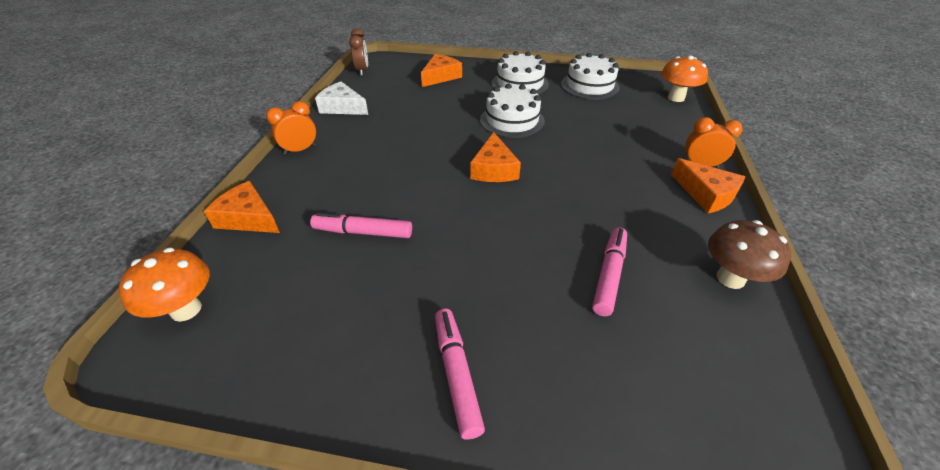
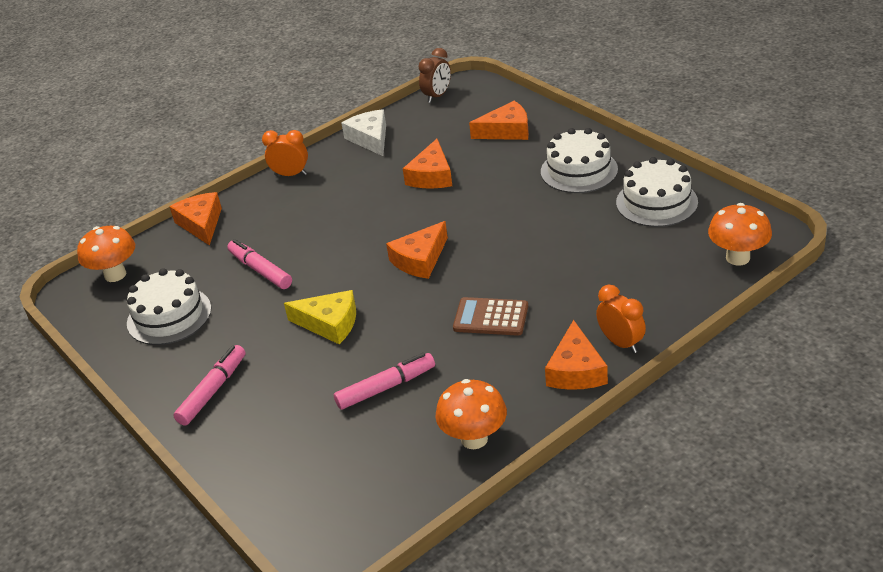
camera: 45 degrees right, 5 degrees down
white cake [480,84,545,138] -> white cake moved to [127,268,211,345]
brown mushroom [708,220,791,289] -> orange mushroom [436,379,507,449]
none -> yellow cheese [284,290,356,344]
none -> orange cheese [403,139,452,189]
none -> brown calculator [453,297,528,336]

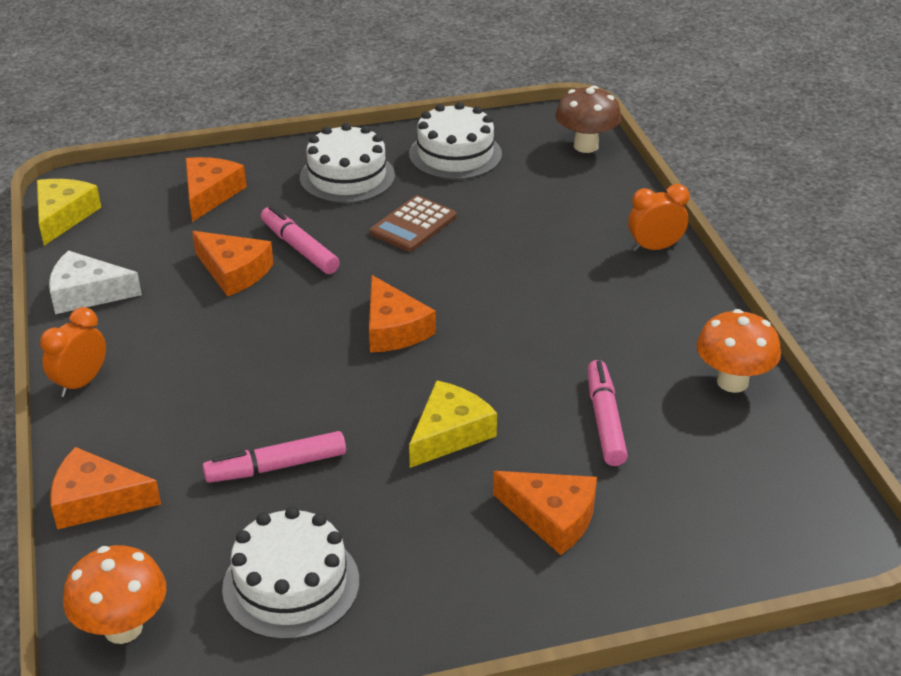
camera: 70 degrees left, 0 degrees up
pink marker [173,345,246,426] -> pink marker moved to [261,206,340,274]
brown clock [418,48,451,103] -> yellow cheese [37,179,101,245]
brown calculator [453,297,528,336] -> brown calculator moved to [370,195,457,252]
orange cheese [545,320,608,390] -> orange cheese moved to [493,471,597,555]
orange mushroom [708,203,772,266] -> brown mushroom [555,86,621,153]

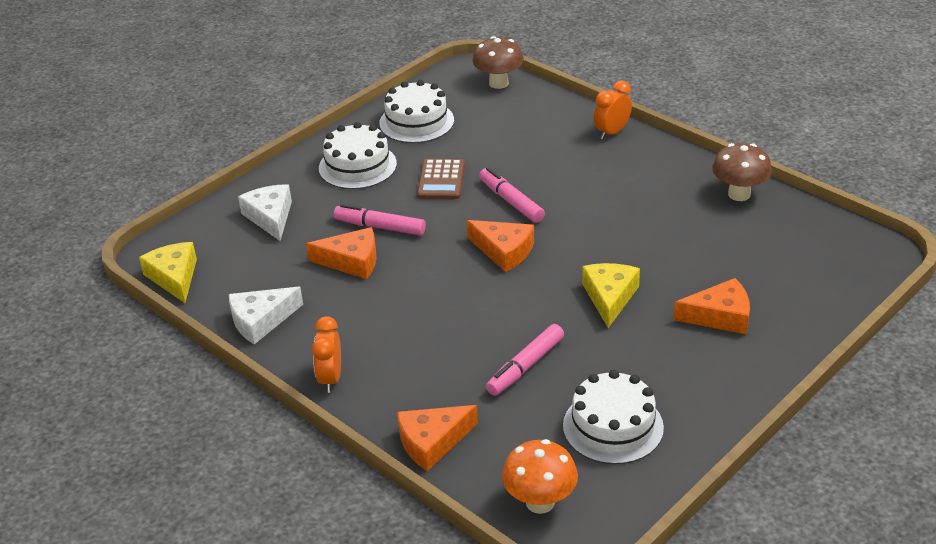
camera: 30 degrees left, 0 degrees up
orange cheese [186,157,247,222] -> white cheese [238,184,292,241]
pink marker [587,360,628,466] -> pink marker moved to [479,167,545,223]
orange mushroom [696,309,781,393] -> brown mushroom [712,143,772,201]

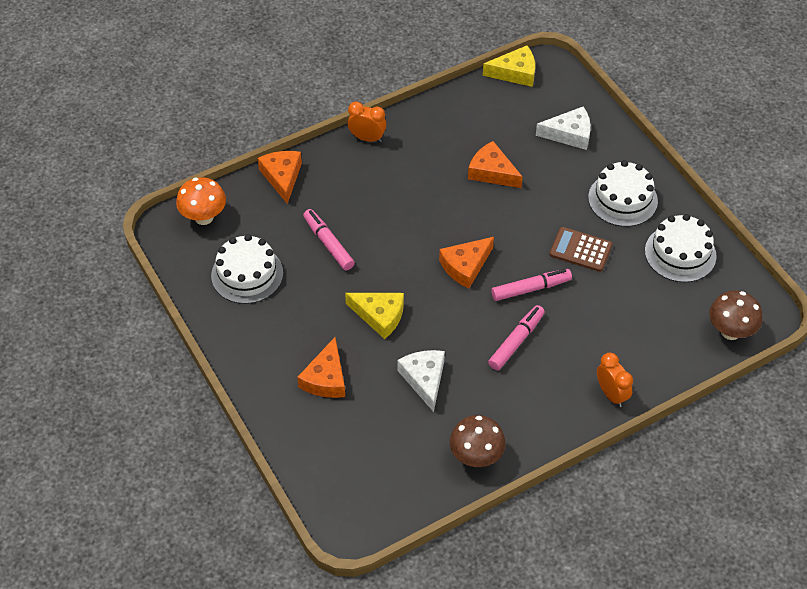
camera: 105 degrees right, 15 degrees up
white cheese [229,287,303,344] -> white cheese moved to [397,350,445,412]
orange cheese [306,227,377,279] -> orange cheese turned 105 degrees clockwise [468,141,523,188]
pink marker [334,204,426,235] -> pink marker moved to [488,305,545,370]

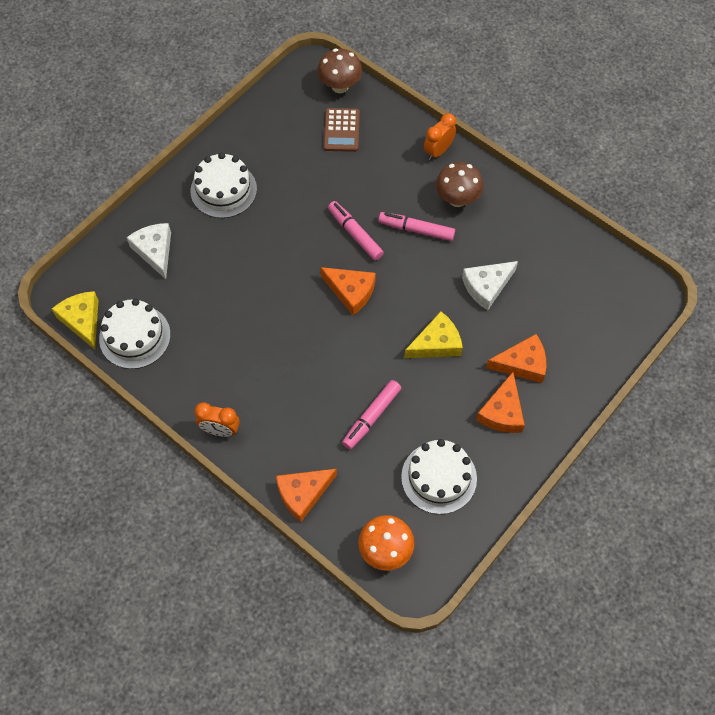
camera: 110 degrees left, 10 degrees up
yellow cheese [345,293,404,339] -> yellow cheese turned 60 degrees clockwise [404,312,463,358]
orange clock [348,101,386,142] -> orange clock turned 75 degrees counterclockwise [194,402,240,437]
brown mushroom [450,415,506,467] -> brown mushroom moved to [436,162,484,207]
orange cheese [468,141,523,188] -> orange cheese moved to [476,372,525,433]
brown calculator [549,227,613,272] -> brown calculator moved to [324,108,360,152]
white cake [645,214,717,282] -> white cake moved to [99,299,171,369]

